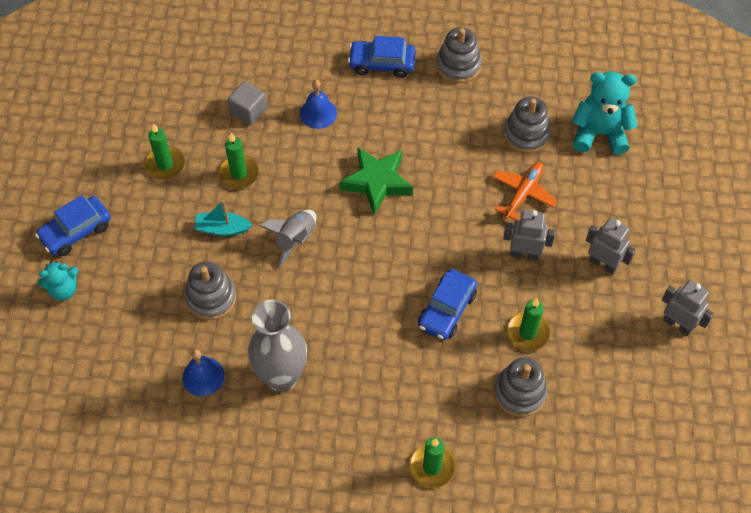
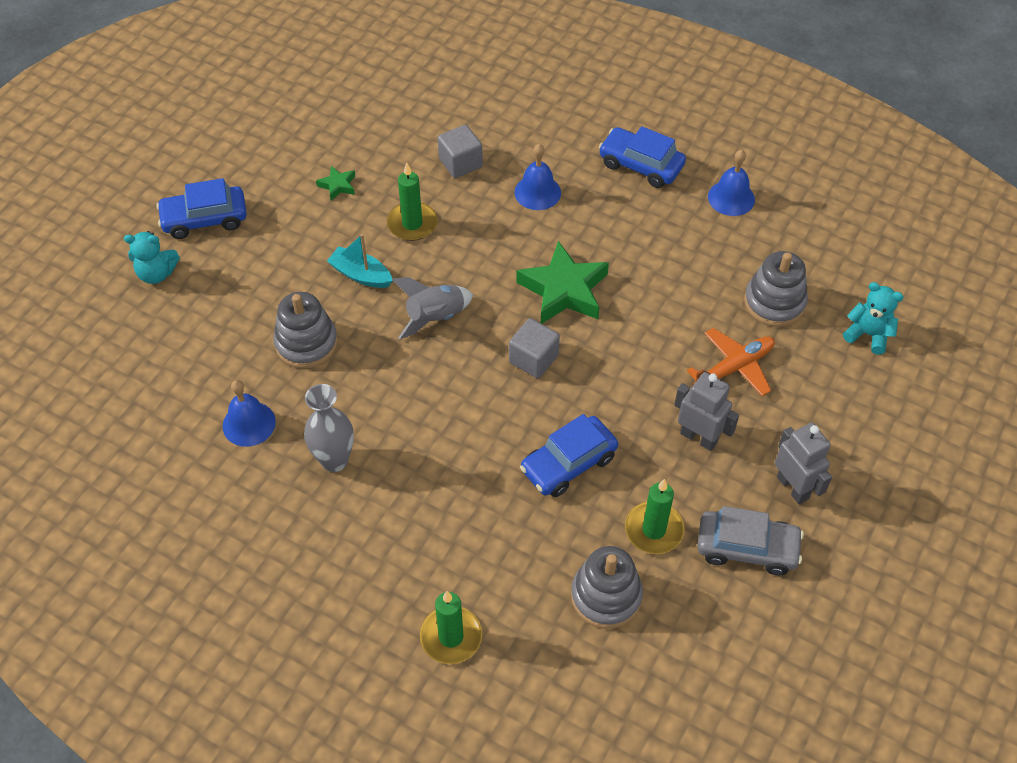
camera: 25 degrees right, 5 degrees down
green candle [144,123,185,180] -> green star [316,166,355,201]
grey vase [248,300,307,392] -> grey vase [304,384,354,472], size x0.66
grey stacking toy [436,27,482,83] -> blue bell [708,150,755,216]
turquoise teddy bear [572,72,638,155] -> turquoise teddy bear [843,282,904,355], size x0.60
grey robot [662,280,714,336] -> none
none -> grey cube [509,318,560,378]
none -> grey car [697,506,804,576]

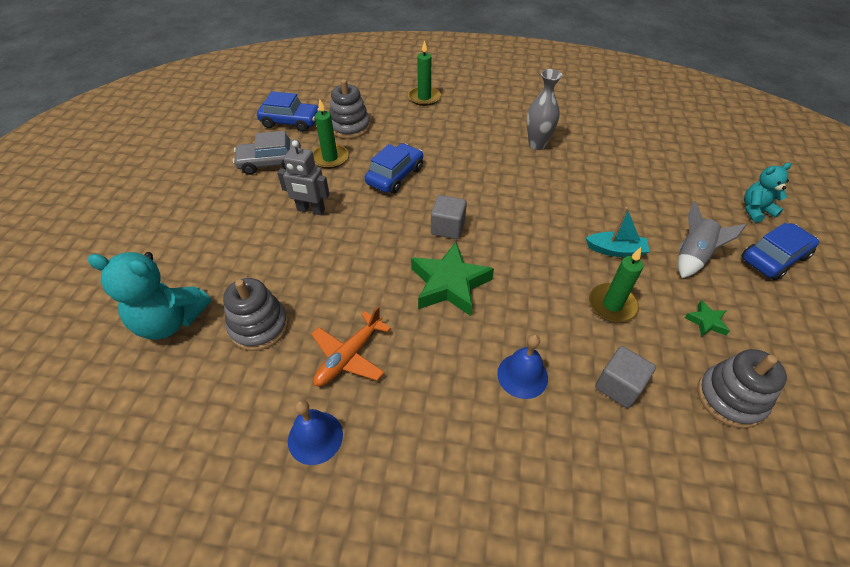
camera: 160 degrees right, 5 degrees down
blue bell [223,380,276,447] -> none
grey stacking toy [273,292,338,369] -> grey stacking toy moved to [697,349,787,428]
grey rocket [392,277,473,339] -> grey rocket moved to [678,201,746,278]
blue car [599,126,686,188] -> blue car moved to [257,91,320,132]
orange plane [687,328,775,396] -> orange plane moved to [311,306,391,386]
grey robot [775,422,832,504] -> none
turquoise teddy bear [843,282,904,355] -> turquoise teddy bear [88,252,211,340], size x1.68

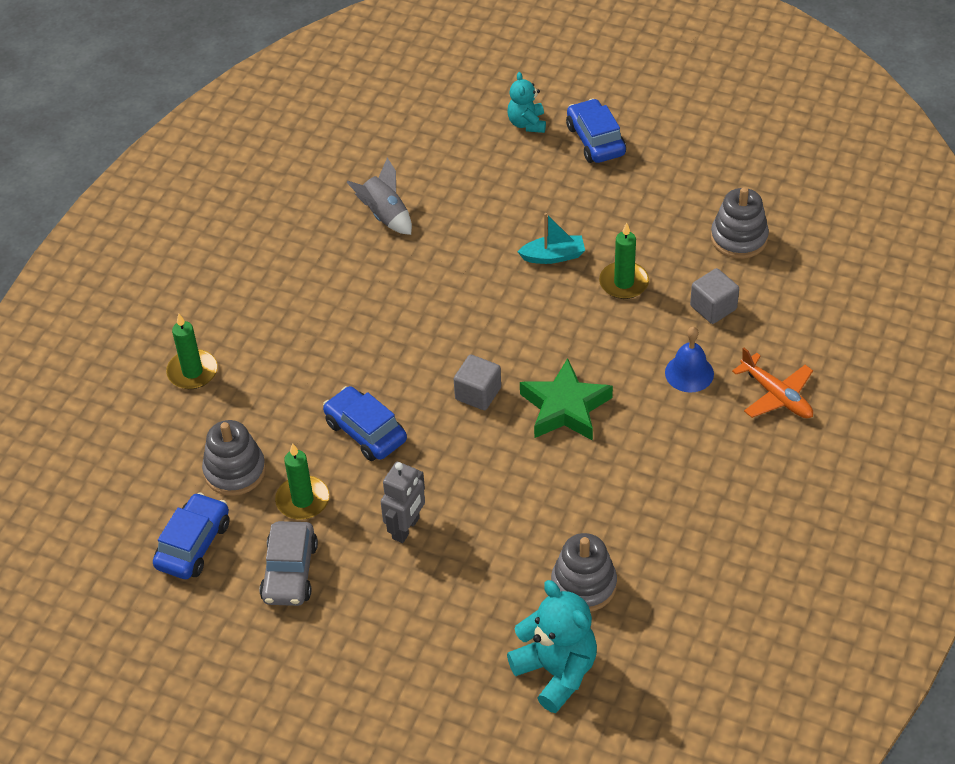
camera: 75 degrees left, 0 degrees up
turquoise teddy bear [88,252,211,340] -> turquoise teddy bear turned 60 degrees counterclockwise [507,580,597,713]
blue bell [288,400,343,465] -> none
orange plane [311,306,391,386] -> orange plane moved to [732,348,813,418]
grey vase [527,69,562,150] -> none
turquoise boat [586,207,649,257] -> turquoise boat turned 60 degrees clockwise [517,213,585,264]
grey rocket [678,201,746,278] -> grey rocket moved to [346,158,412,235]
green star [685,300,730,337] -> none

